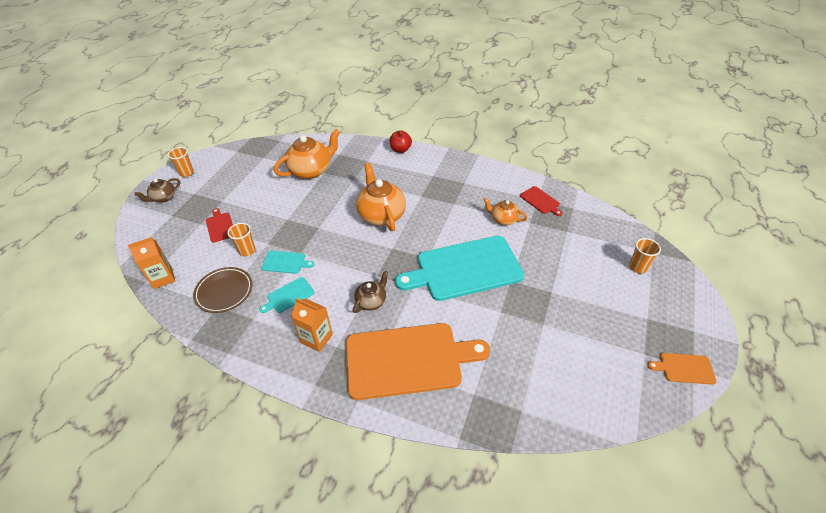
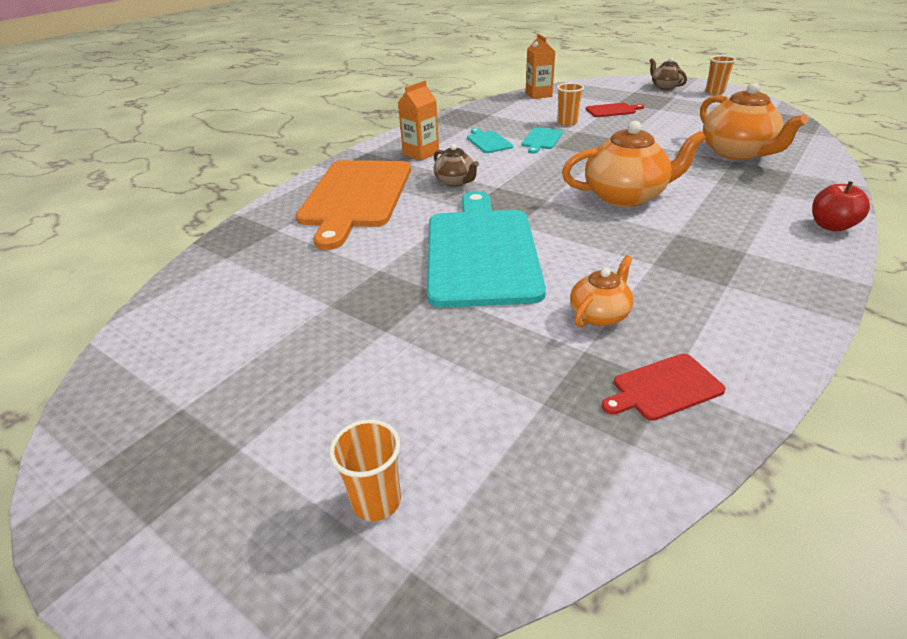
camera: 105 degrees right, 10 degrees down
brown plate [193,267,252,313] -> none
orange cutting board [647,353,717,385] -> none

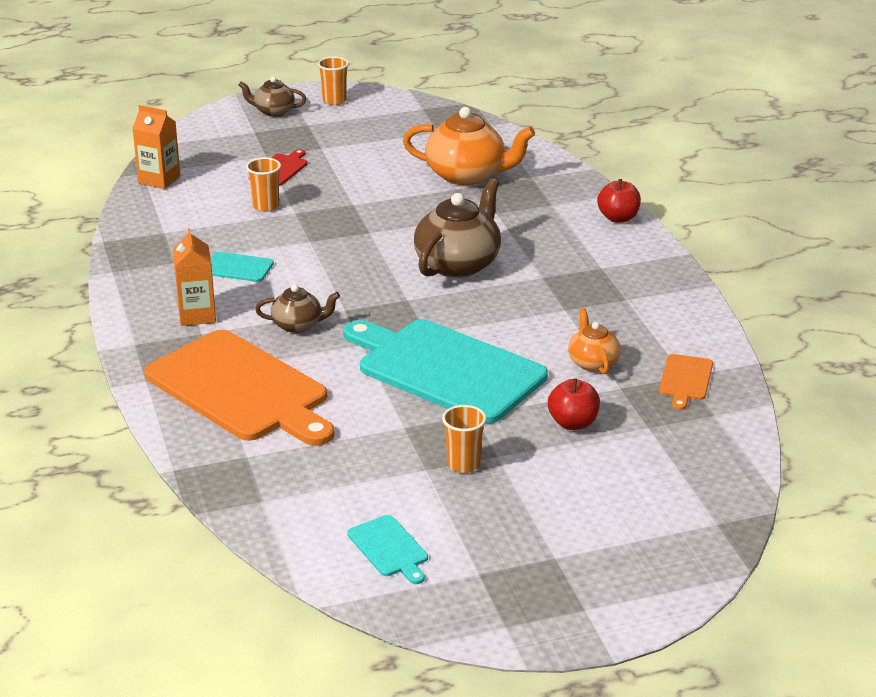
camera: 55 degrees left, 5 degrees down
orange cup [329,419,401,521] -> orange cup moved to [442,405,486,473]
turquoise cutting board [522,127,563,154] -> turquoise cutting board moved to [347,515,428,584]
orange teapot [562,121,706,207] -> brown teapot [414,178,501,278]
red cutting board [602,353,726,421] -> orange cutting board [659,354,713,410]
none -> red apple [548,378,600,430]

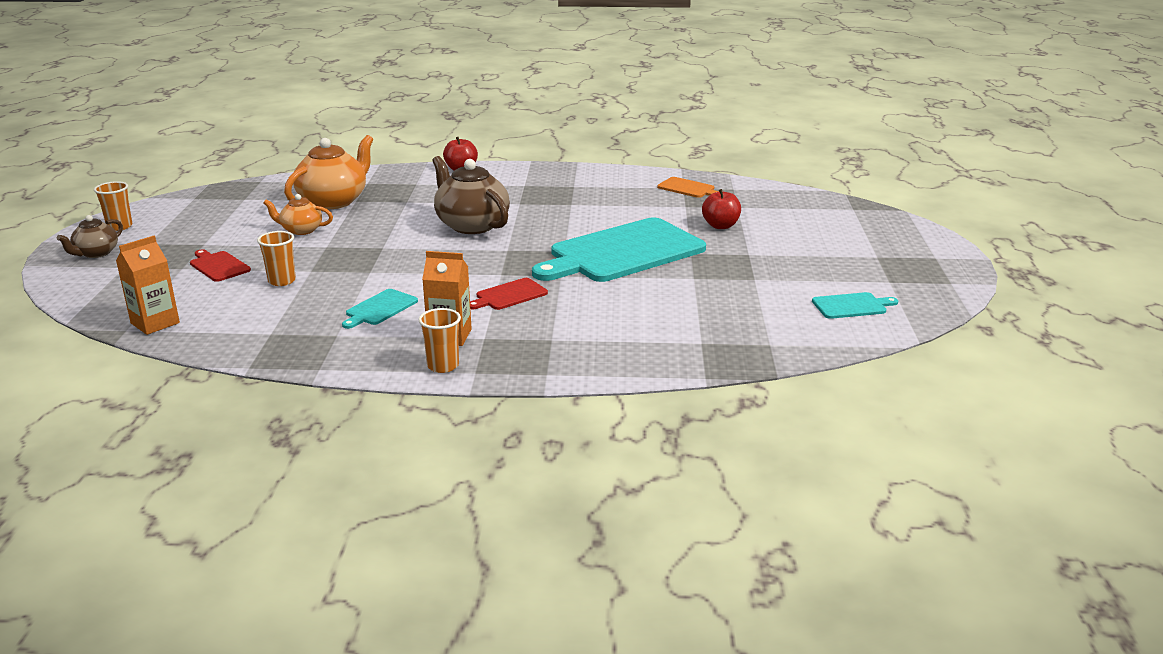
camera: 70 degrees left, 5 degrees down
orange cutting board [144,330,335,446] -> none
brown teapot [255,285,340,333] -> red cutting board [470,278,548,310]
orange cup [442,405,486,473] -> orange cup moved to [419,308,461,373]
orange teapot [568,308,621,374] -> orange teapot moved to [264,194,333,235]

